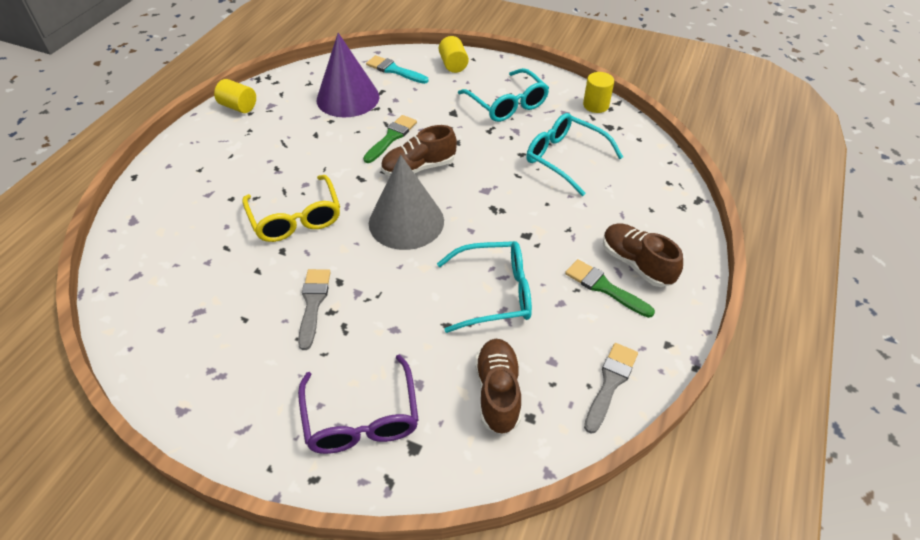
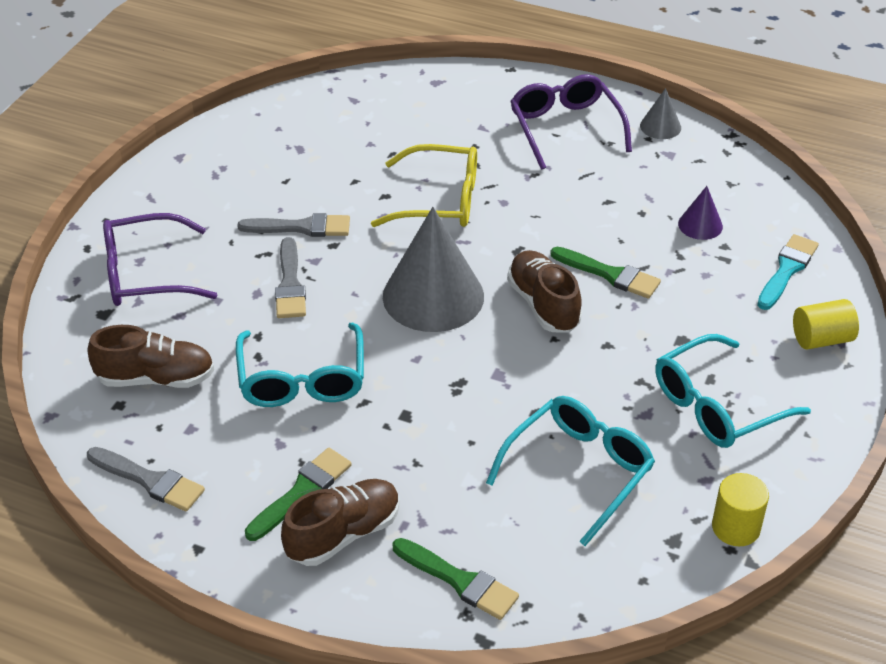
camera: 90 degrees right, 5 degrees down
yellow cylinder [214,79,256,113] -> grey cone [640,88,681,139]
yellow glasses [242,175,340,242] -> yellow glasses turned 150 degrees counterclockwise [371,144,477,227]
purple cone [317,33,379,117] -> purple cone [678,186,723,240], size x0.46
none -> grey brush [275,237,306,318]
none -> green brush [392,538,519,620]
none -> purple glasses [510,74,632,170]

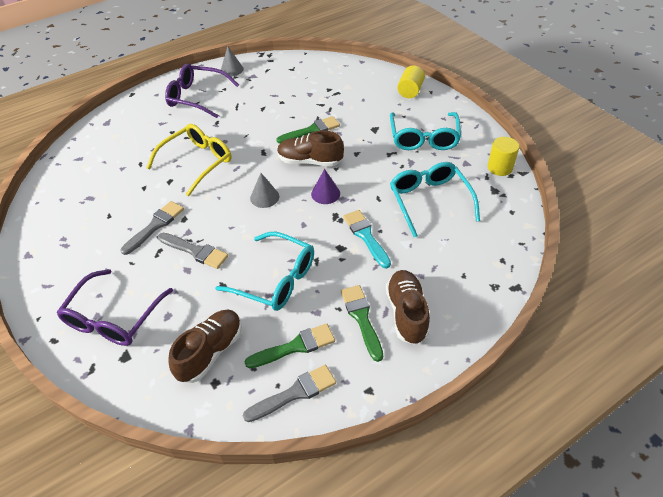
camera: 55 degrees left, 5 degrees up
grey cone [383,207,484,332] -> grey cone [250,173,279,208], size x0.46
green brush [392,538,519,620] -> green brush moved to [244,323,335,368]
purple cone [678,186,723,240] -> purple cone moved to [311,169,340,204]
turquoise brush [757,234,819,310] -> turquoise brush moved to [343,210,391,269]

